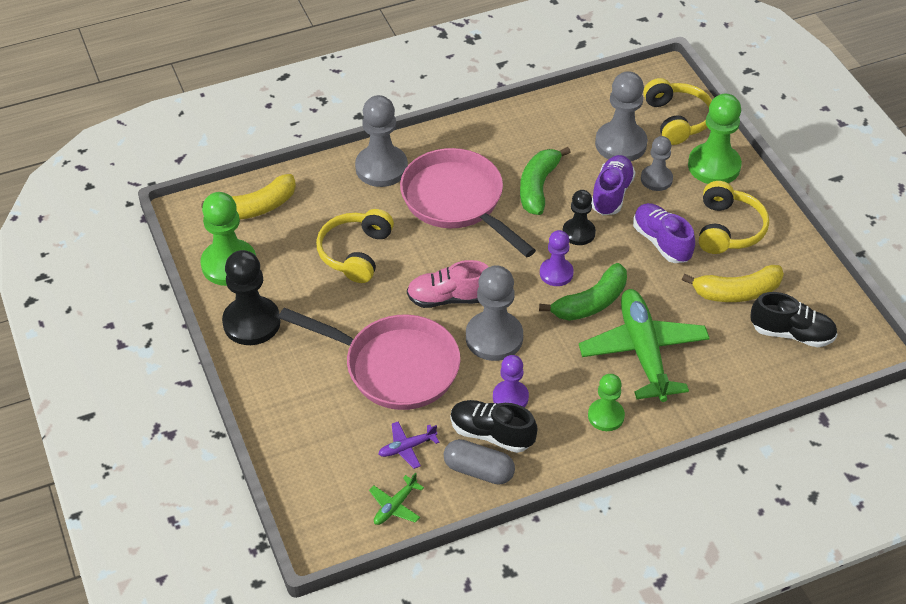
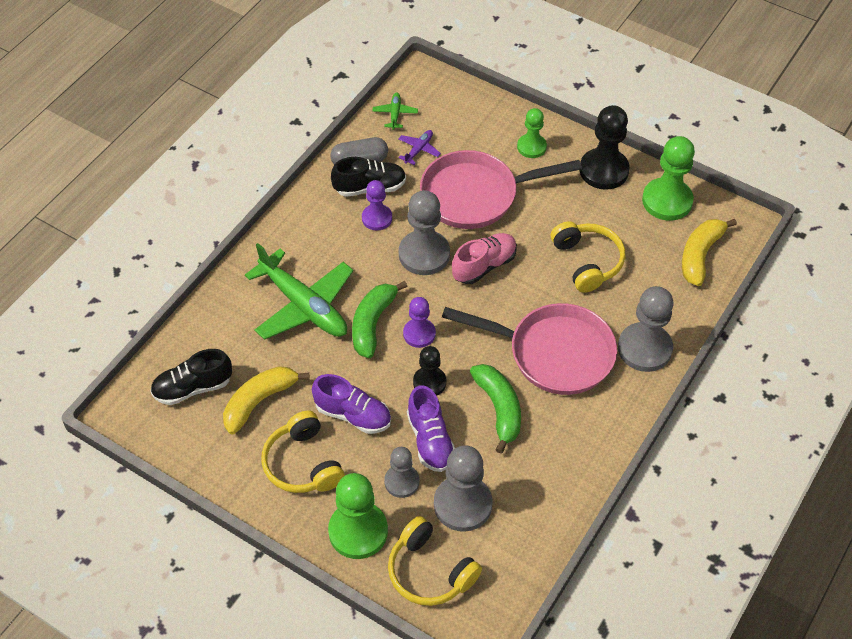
camera: 145 degrees right, 5 degrees up
green pawn [588,374,625,431] -> green pawn moved to [517,108,547,158]

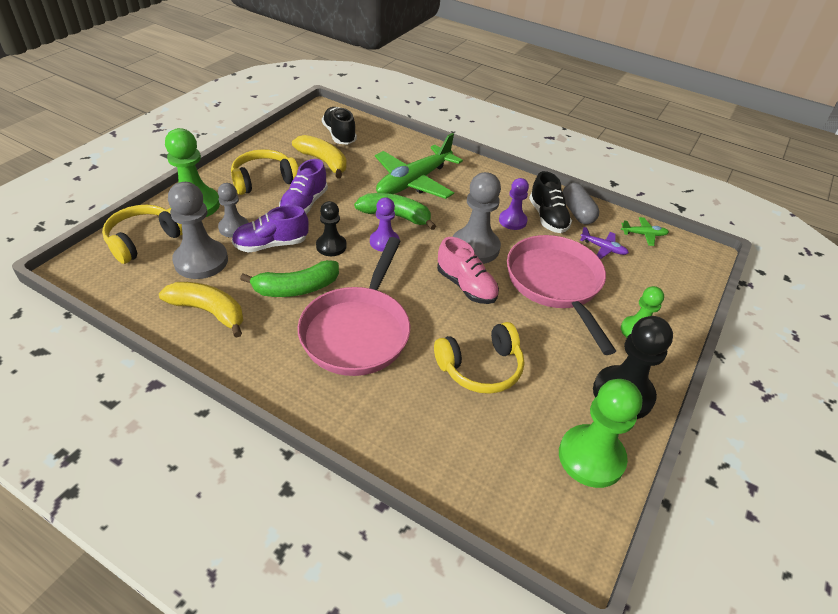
camera: 85 degrees right, 10 degrees down
grey pawn [618,286,674,372] -> none
yellow banana [682,219,737,286] -> yellow banana moved to [159,282,243,338]

